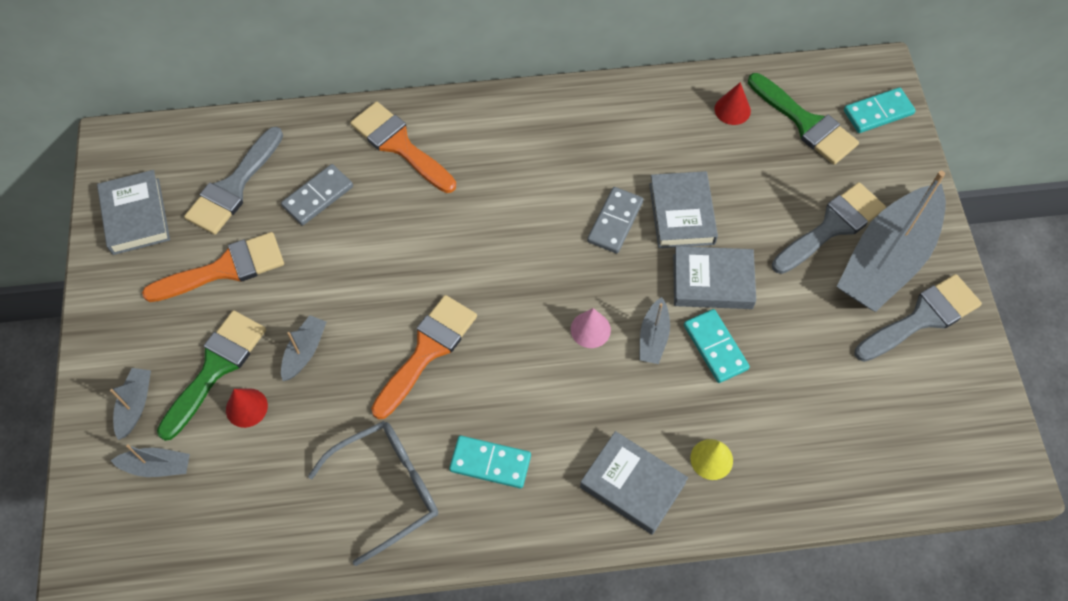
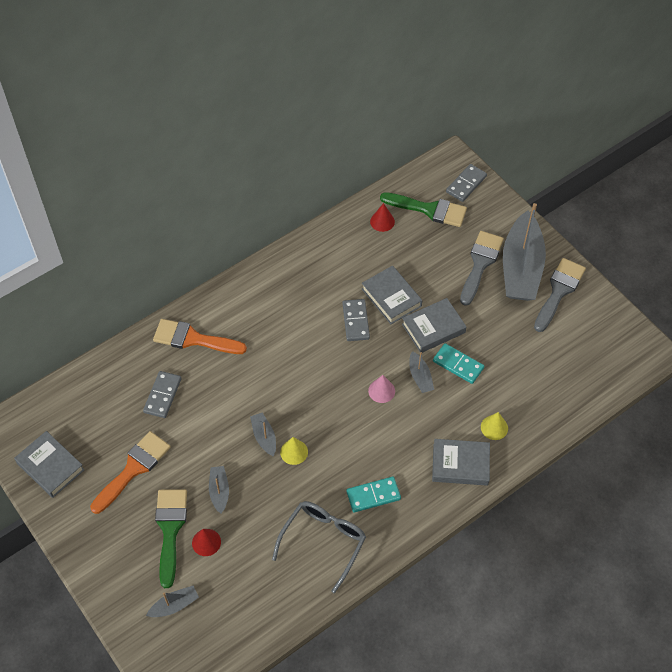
camera: 30 degrees left, 5 degrees down
grey boat [110,368,151,440] -> grey boat moved to [250,413,276,456]
grey brush [184,127,283,235] -> none
orange brush [371,295,477,419] -> yellow cone [280,437,308,465]
turquoise domino [844,87,916,133] -> grey domino [446,164,487,202]

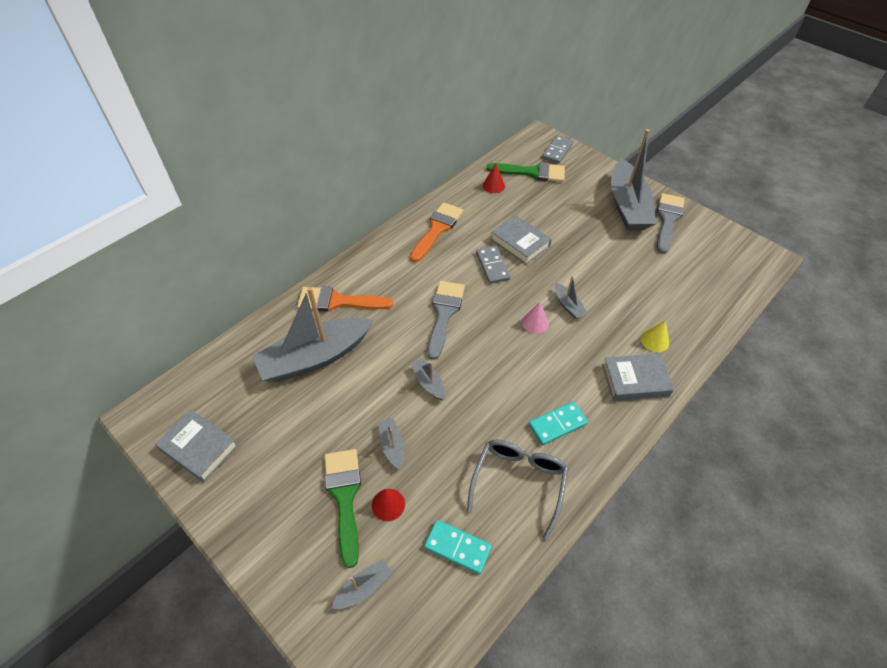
camera: 10 degrees left, 5 degrees down
orange brush [90,431,171,514] -> orange brush moved to [410,202,463,262]
grey domino [143,371,181,418] -> grey boat [252,287,373,382]
yellow cone [280,437,308,465] -> none
grey book [402,298,467,353] -> none
turquoise domino [433,343,484,384] -> turquoise domino moved to [424,520,492,574]
grey brush [460,231,504,306] -> grey brush moved to [428,281,465,360]

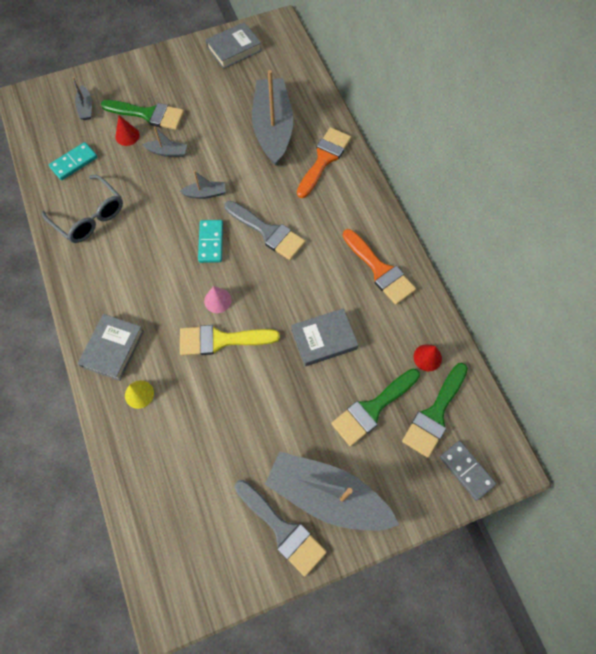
camera: 115 degrees right, 15 degrees up
grey domino [476,246,510,284] -> none
turquoise domino [529,402,588,445] -> turquoise domino moved to [198,220,223,263]
grey boat [555,275,588,319] -> yellow brush [180,325,280,355]
none -> green brush [331,369,420,446]

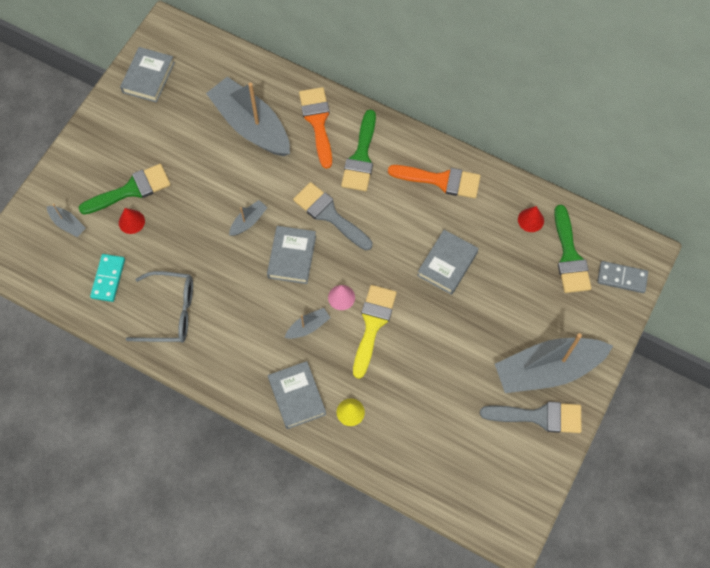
camera: 40 degrees left, 0 degrees up
grey boat [142,126,187,157] -> grey boat moved to [285,308,330,339]
yellow brush [180,325,280,355] -> yellow brush turned 150 degrees clockwise [353,285,397,379]
turquoise domino [198,220,223,263] -> grey book [267,226,316,284]
grey brush [224,201,306,260] -> grey brush turned 135 degrees counterclockwise [293,182,372,250]
green brush [331,369,420,446] -> green brush moved to [341,110,376,191]

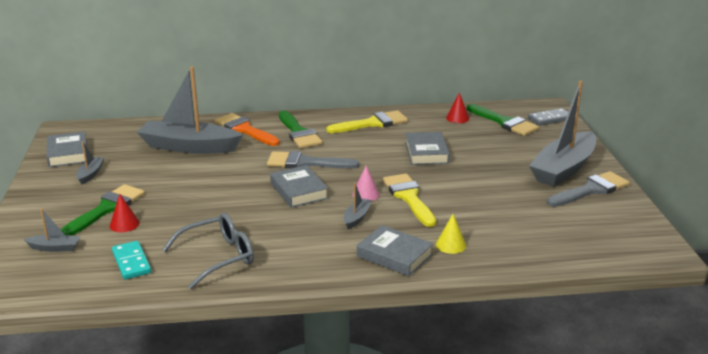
camera: 35 degrees left, 40 degrees down
grey boat [229,200,268,236] -> grey boat moved to [77,141,104,184]
orange brush [388,165,481,199] -> yellow brush [326,110,408,133]

